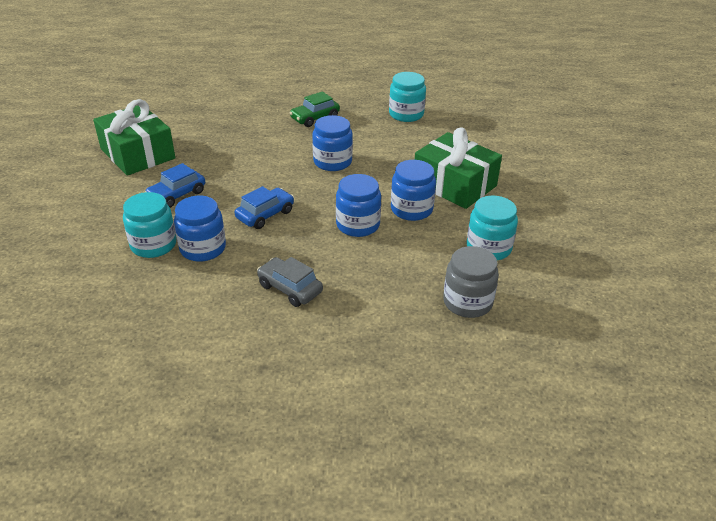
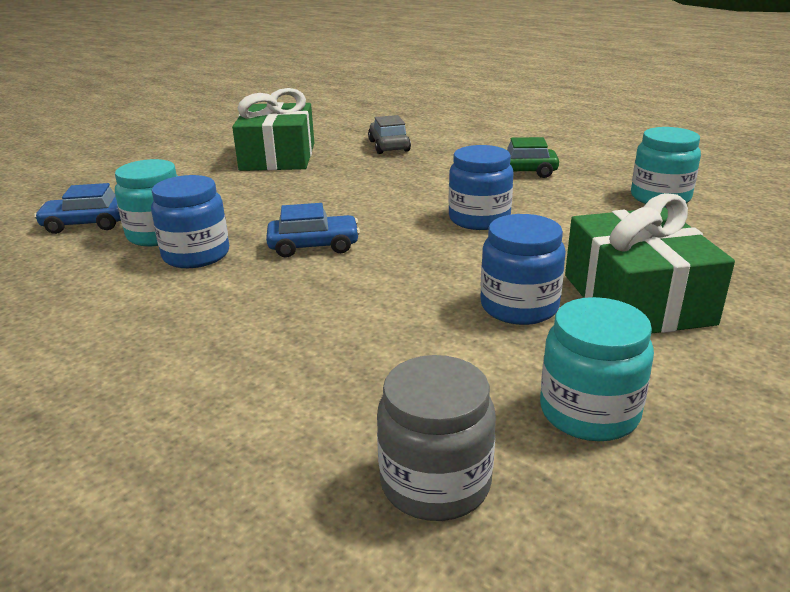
camera: 40 degrees right, 10 degrees down
blue car [145,163,205,208] -> blue car moved to [34,183,121,234]
grey car [257,257,323,307] -> grey car moved to [368,115,411,154]
blue jar [336,174,381,237] -> none

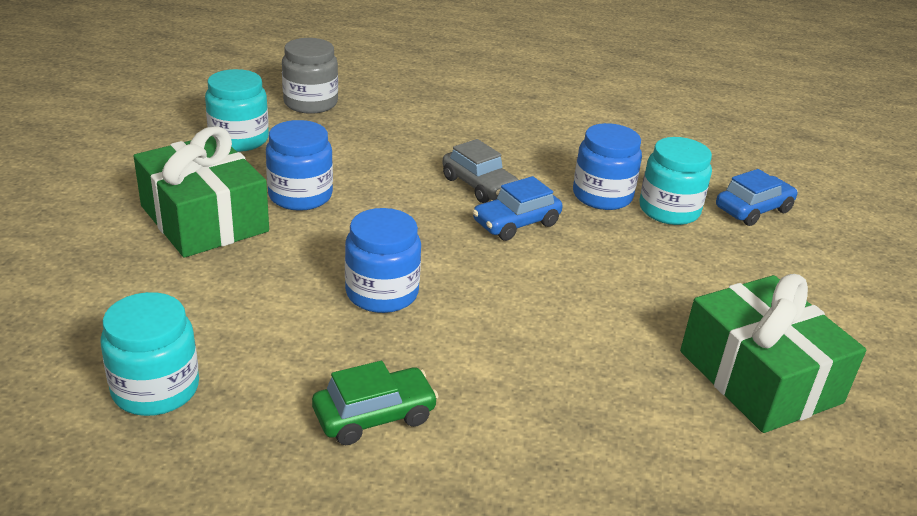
camera: 150 degrees right, 5 degrees up
grey car [368,115,411,154] -> grey car moved to [442,139,519,203]

